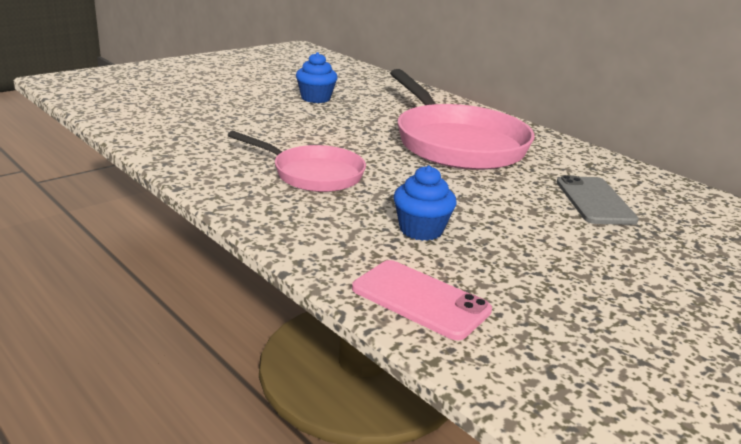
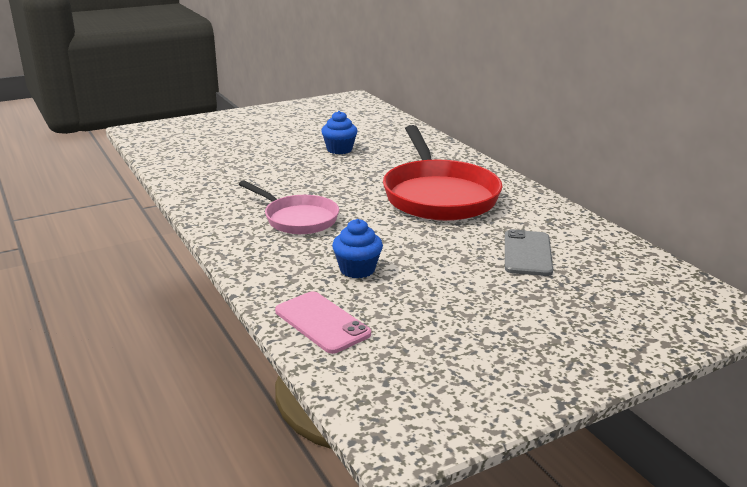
camera: 15 degrees right, 0 degrees up
pink pan [390,69,534,170] -> red pan [383,125,502,221]

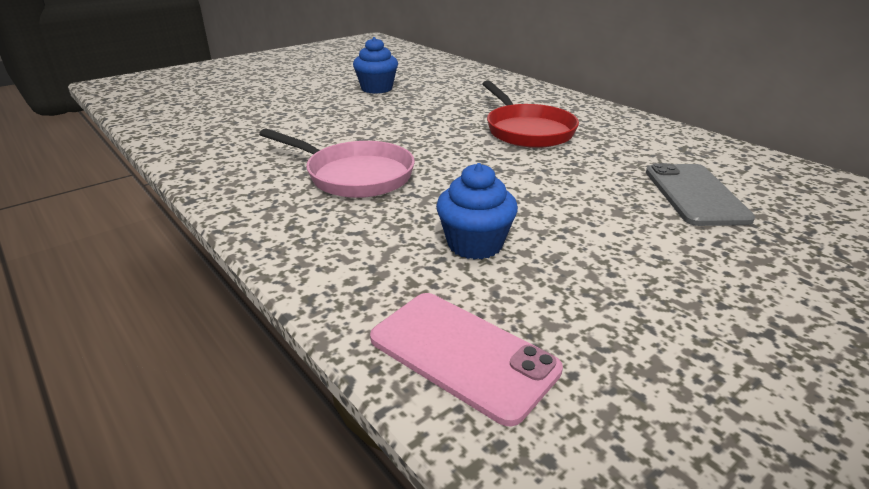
camera: 10 degrees left, 5 degrees up
red pan [383,125,502,221] -> red pan [482,81,579,148], size x0.59

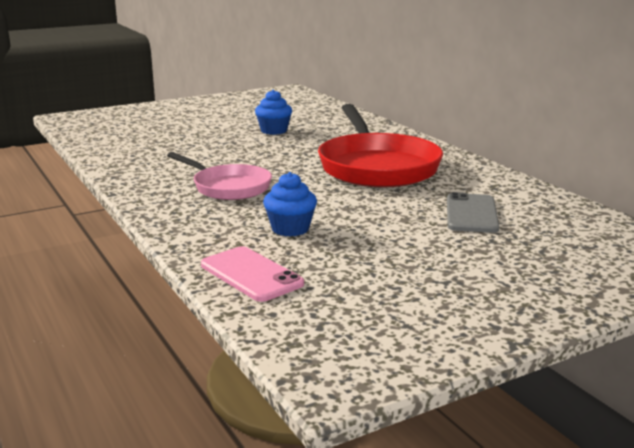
camera: 10 degrees right, 10 degrees down
red pan [482,81,579,148] -> red pan [318,104,443,187], size x1.70

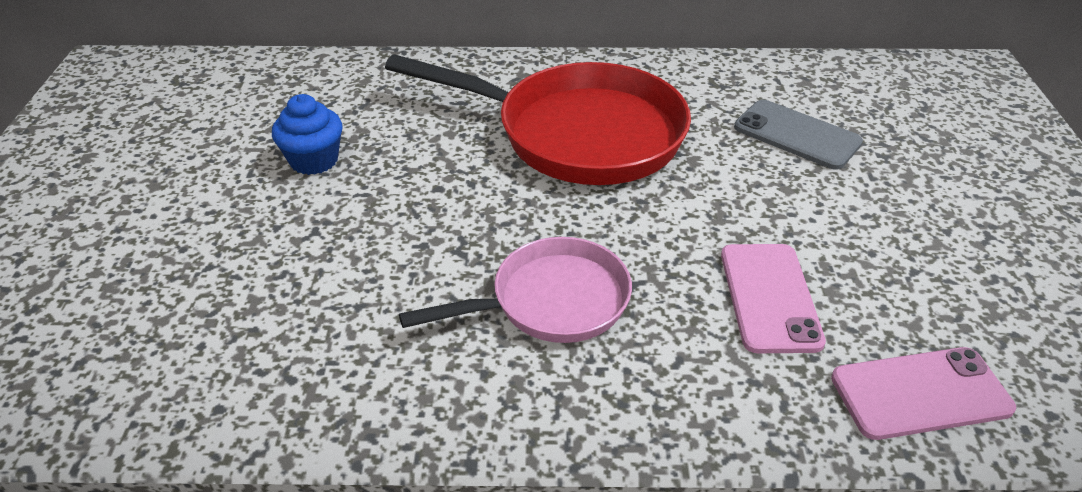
camera: 60 degrees left, 20 degrees up
blue cupcake [263,172,317,236] -> pink phone [721,244,826,353]

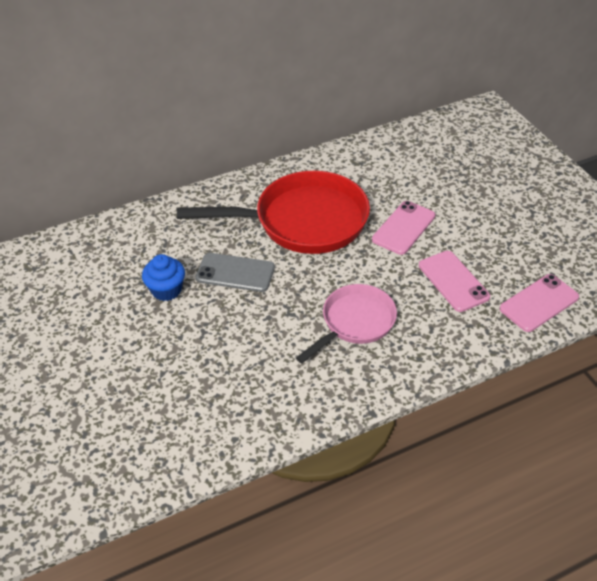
camera: 25 degrees left, 5 degrees up
grey phone [734,100,863,170] -> grey phone moved to [196,253,275,292]
none -> pink phone [372,201,435,255]

